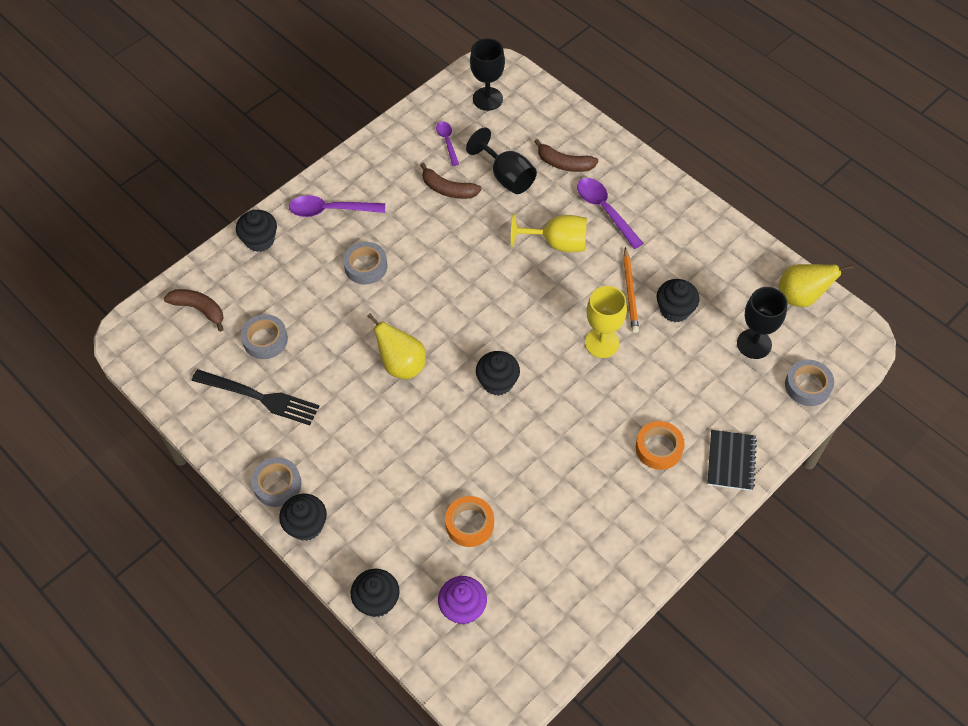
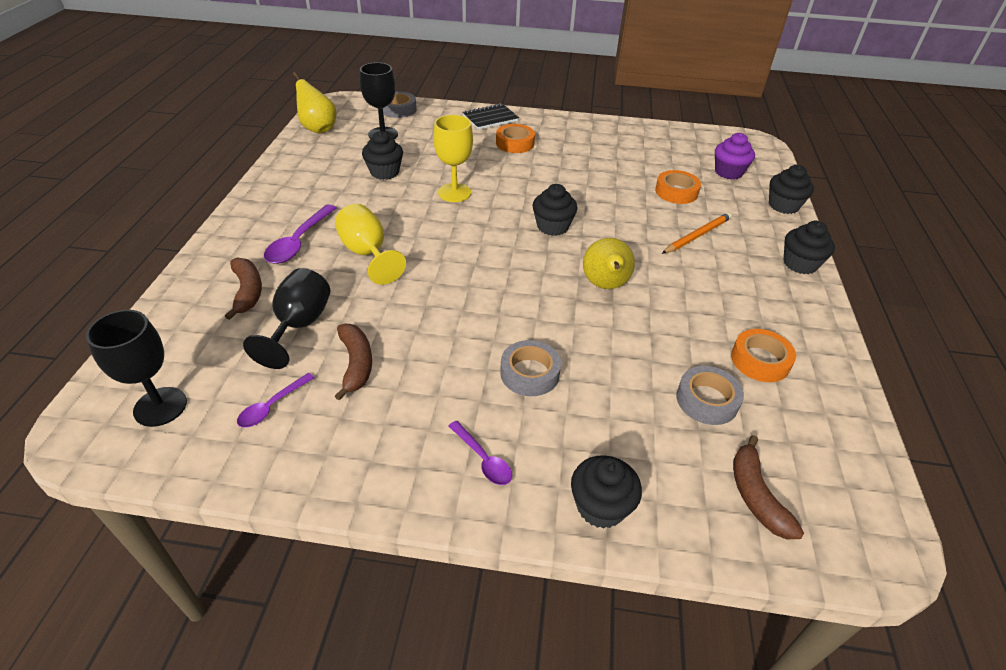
camera: 130 degrees left, 15 degrees down
black fork [192,369,319,425] -> orange tape [731,329,796,382]
grey tape [251,457,302,507] -> none
purple spoon [289,195,385,217] -> purple spoon [449,421,512,485], size x0.61
orange pencil [623,247,639,333] -> orange pencil moved to [662,212,732,254]

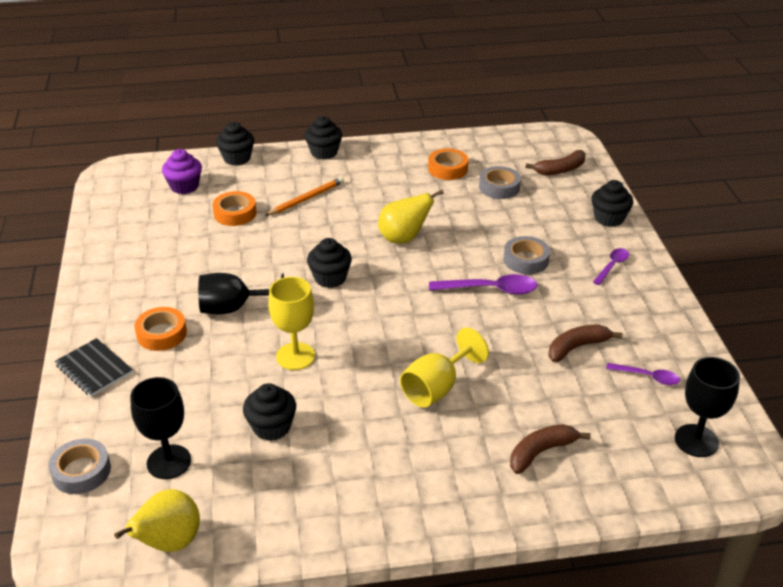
camera: 105 degrees left, 5 degrees down
black goblet [243,268,330,369] -> black goblet moved to [198,273,284,314]
purple spoon [264,204,337,264] -> purple spoon moved to [429,274,537,295]
orange pencil [662,212,732,254] -> orange pencil turned 105 degrees clockwise [265,177,344,216]

